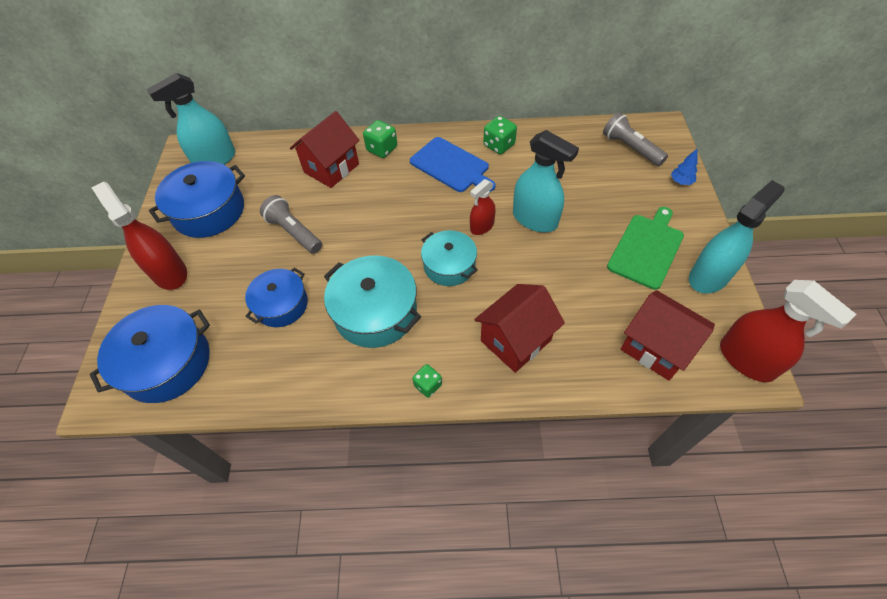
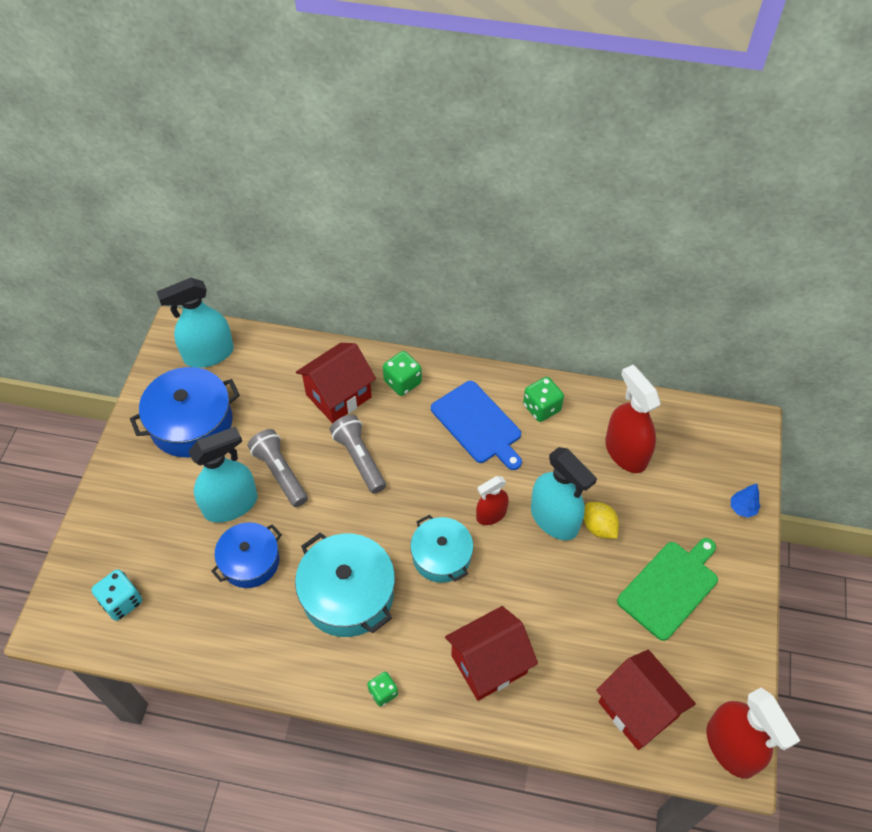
camera: 10 degrees right, 0 degrees up
blue pot [90,305,210,403] -> turquoise dice [91,569,142,621]
red spray bottle [92,182,187,290] -> red spray bottle moved to [605,365,661,473]
grey flashlight [603,112,668,166] -> grey flashlight moved to [330,414,386,494]
turquoise spray bottle [689,180,785,294] -> turquoise spray bottle moved to [188,426,258,523]
none -> yellow lemon [584,502,619,539]

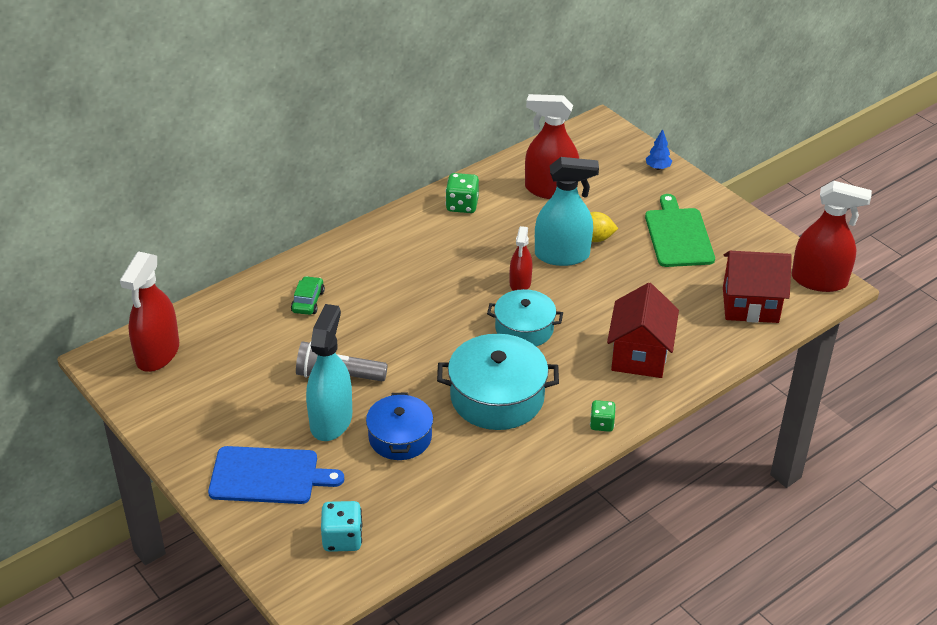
camera: 50 degrees left, 15 degrees down
blue pot [130,367,240,457] -> none
turquoise spray bottle [157,278,234,368] -> red spray bottle [120,251,179,372]
red house [296,343,376,423] -> green car [291,276,325,315]
grey flashlight [330,414,386,494] -> none
green dice [383,351,422,396] -> none
blue cutting board [431,381,522,470] -> blue cutting board moved to [208,446,344,504]

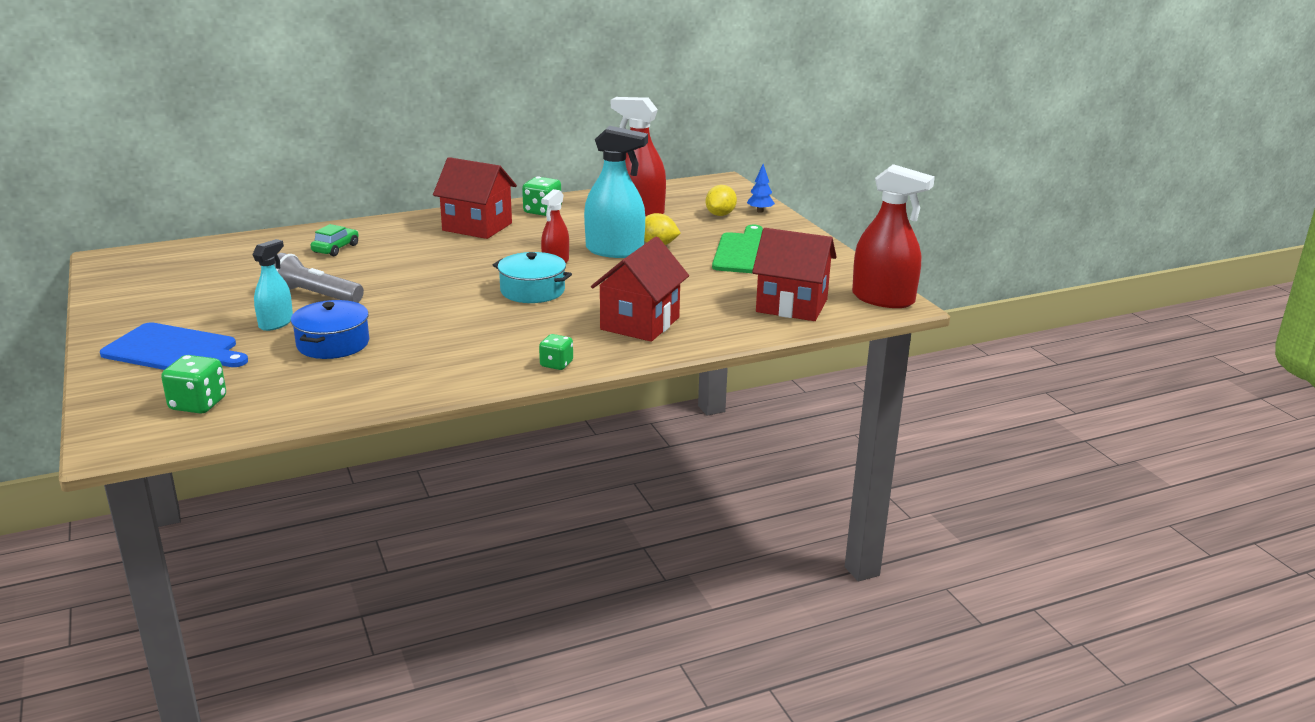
camera: 15 degrees right, 15 degrees down
red spray bottle [120,251,179,372] -> none
turquoise spray bottle [306,304,352,441] -> turquoise spray bottle [252,239,293,331], size x0.59
turquoise dice [321,501,363,552] -> green dice [161,355,226,414]
turquoise pot [437,334,559,430] -> none
none -> red house [433,157,517,239]
none -> yellow lemon [705,185,737,216]

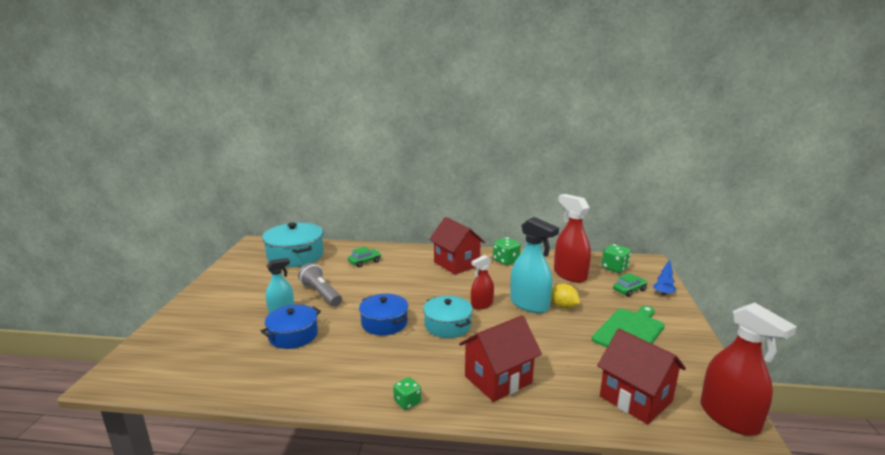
camera: 30 degrees right, 5 degrees down
blue cutting board [100,322,248,370] -> none
green dice [161,355,226,414] -> green dice moved to [602,244,631,273]
yellow lemon [705,185,737,216] -> green car [613,273,647,297]
none -> turquoise pot [262,222,324,267]
none -> blue pot [359,294,408,336]

